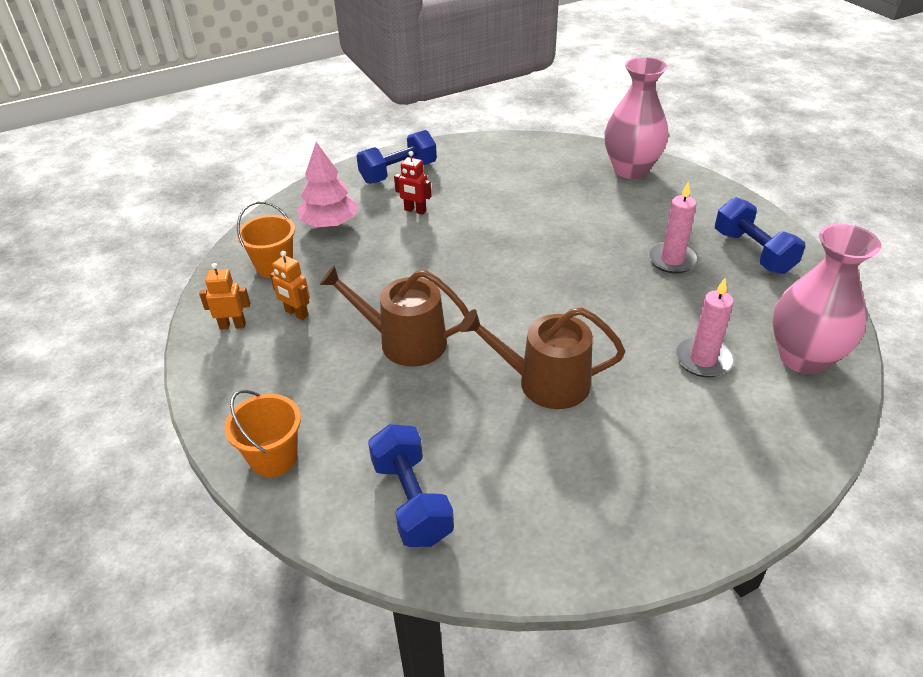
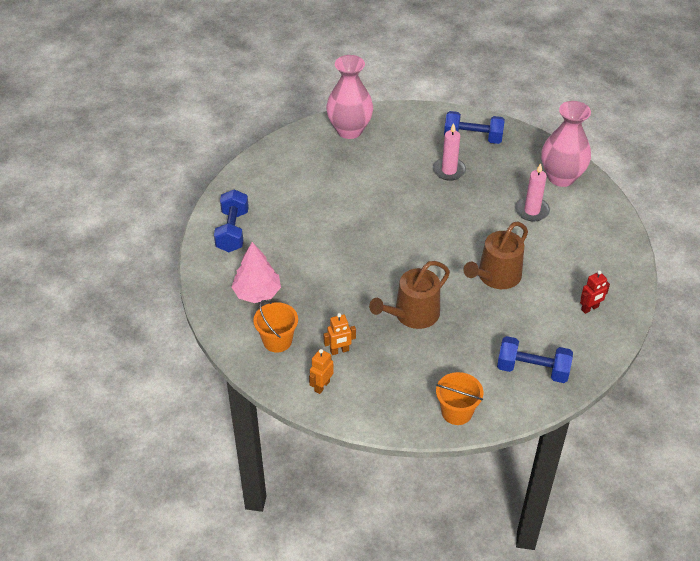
camera: 55 degrees left, 5 degrees up
red robot [394,151,431,215] -> red robot moved to [580,270,610,314]

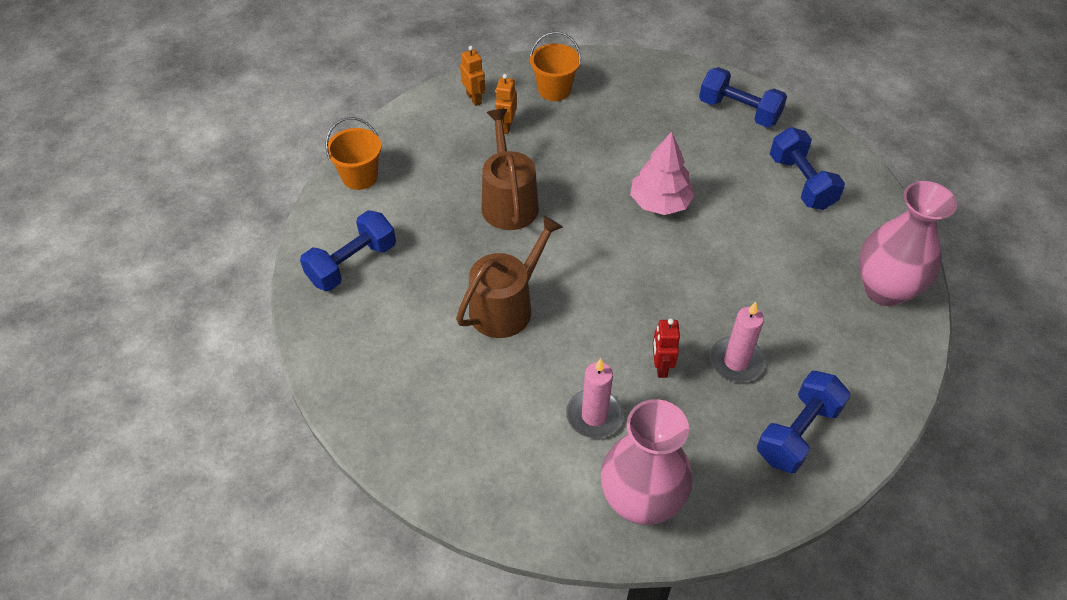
camera: 120 degrees right, 5 degrees up
pink tree [231,242,281,303] -> pink tree moved to [630,132,695,215]
brown watering can [463,222,528,289] -> brown watering can turned 60 degrees clockwise [456,215,563,338]
red robot [580,270,610,314] -> red robot moved to [653,319,680,378]
none -> blue dumbbell [770,127,845,210]

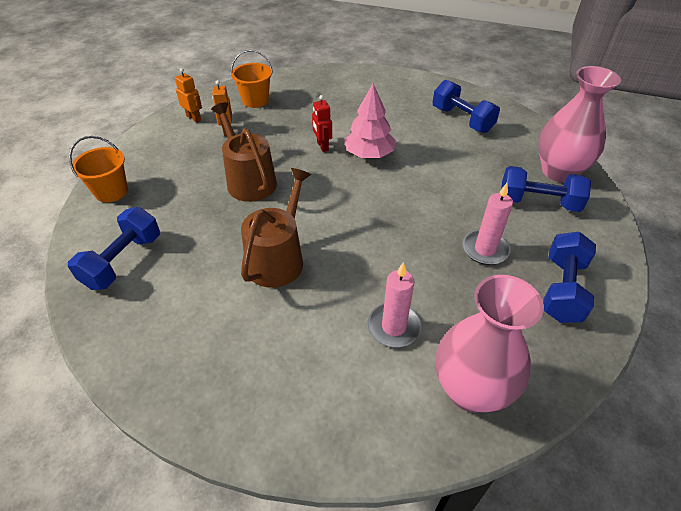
camera: 20 degrees left, 5 degrees down
red robot [653,319,680,378] -> red robot moved to [312,95,332,152]
blue dumbbell [699,67,787,127] -> blue dumbbell moved to [501,166,591,212]

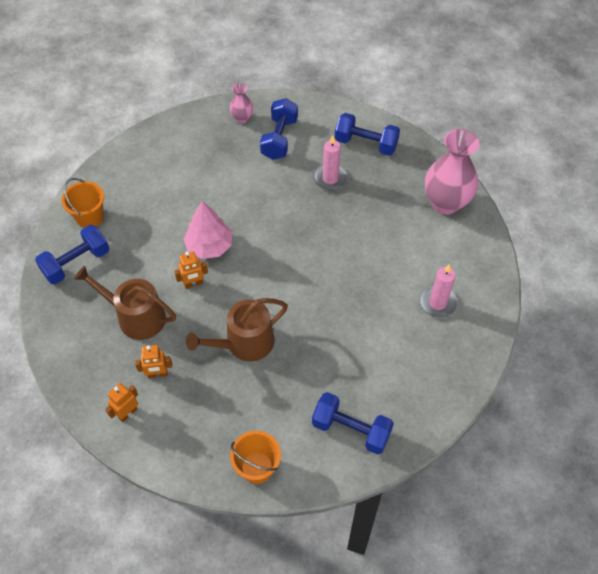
camera: 90 degrees left, 10 degrees up
orange bucket [231,50,273,108] -> orange bucket moved to [62,178,104,228]
brown watering can [241,168,311,288] -> brown watering can moved to [74,266,176,340]
red robot [312,95,332,152] -> orange robot [174,252,208,289]
pink candle [368,262,422,347] -> pink candle moved to [419,264,458,318]
blue dumbbell [432,80,500,133] -> blue dumbbell moved to [35,225,109,284]
pink vase [538,66,621,182] -> pink vase [230,83,253,124], size x0.49

